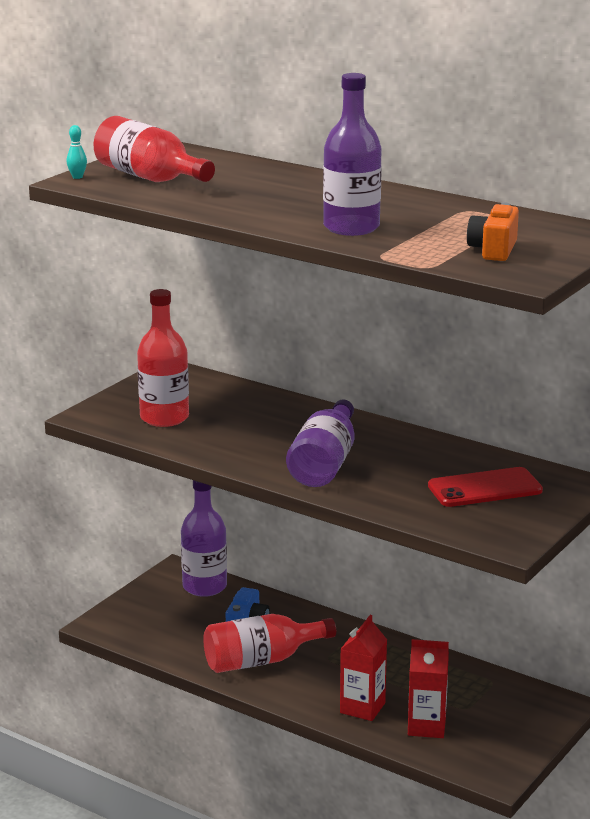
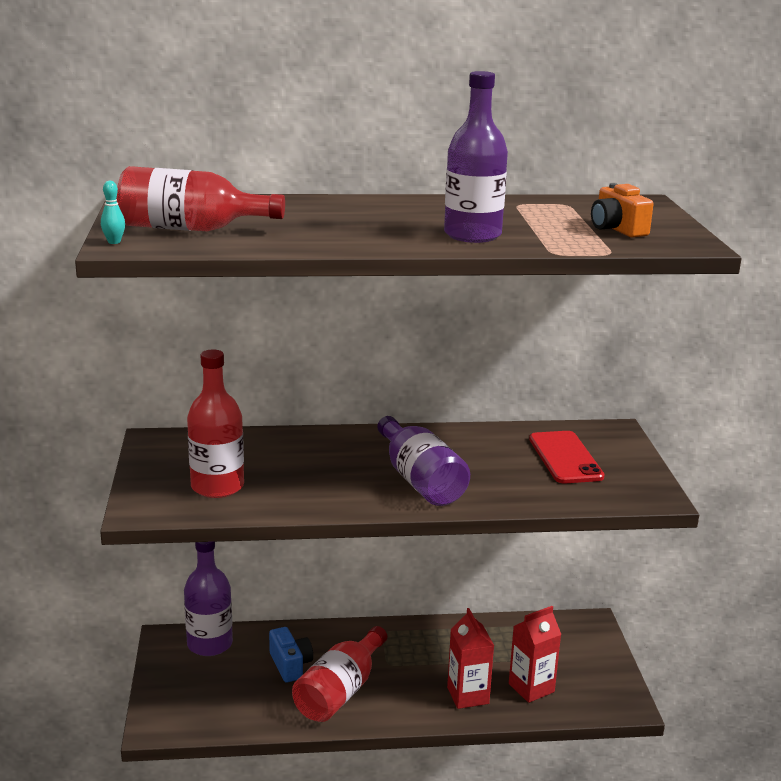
camera: 40 degrees left, 0 degrees up
red phone [428,467,543,507] -> red phone turned 45 degrees counterclockwise [529,431,605,483]

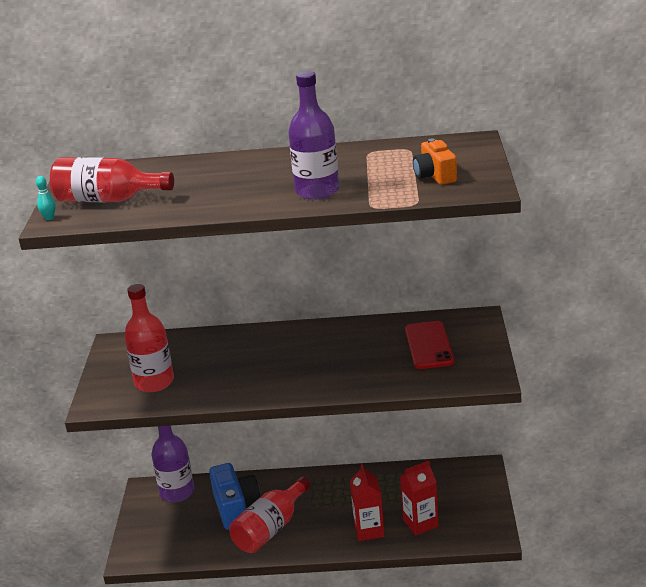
camera: 10 degrees right, 5 degrees up
blue camera [269,627,313,683] -> blue camera [209,463,261,530], size x1.54
purple bottle [377,416,470,506] -> none

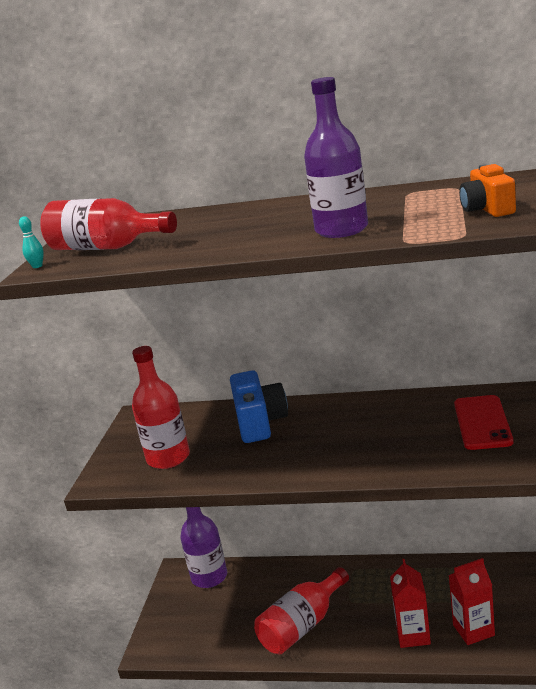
camera: 10 degrees right, 5 degrees down
blue camera [209,463,261,530] -> blue camera moved to [230,370,288,443]

